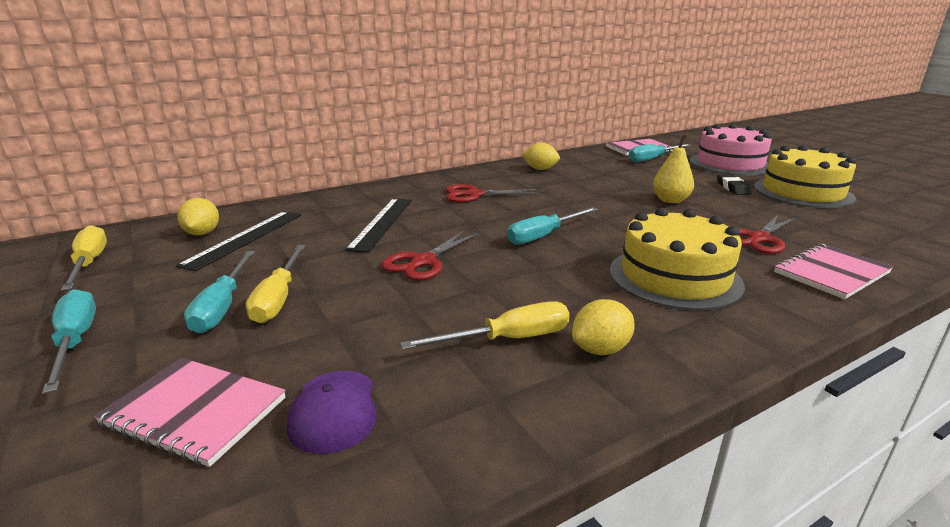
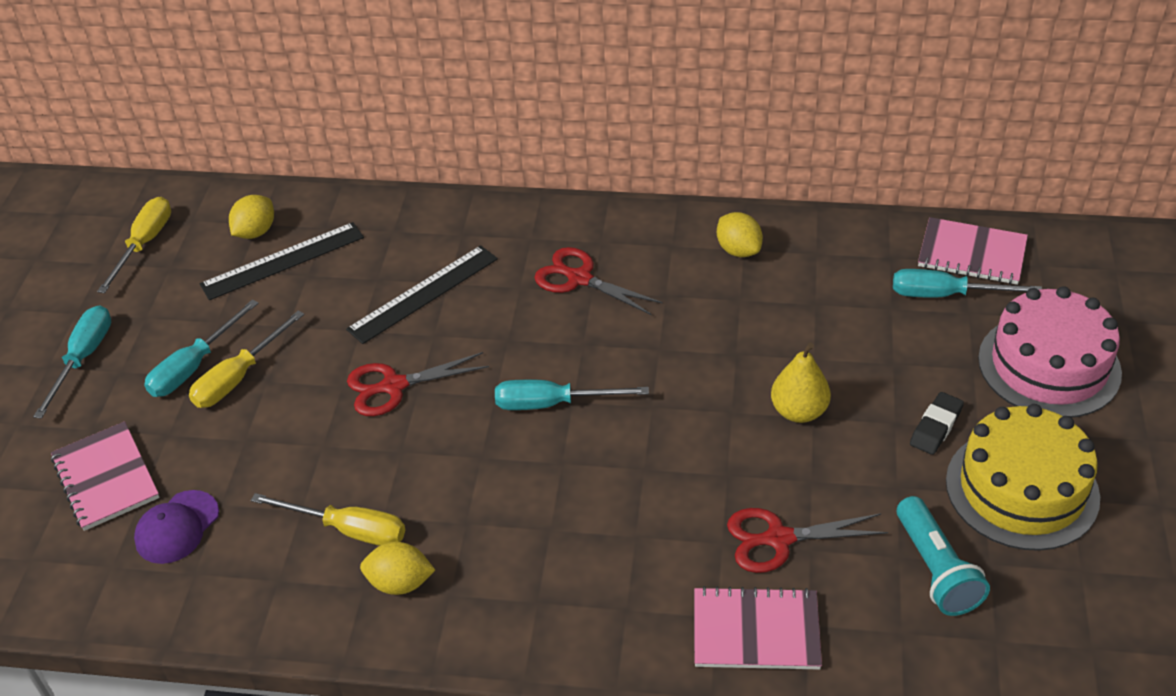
camera: 40 degrees right, 20 degrees up
yellow cake [610,208,745,310] -> none
none -> turquoise flashlight [897,496,990,616]

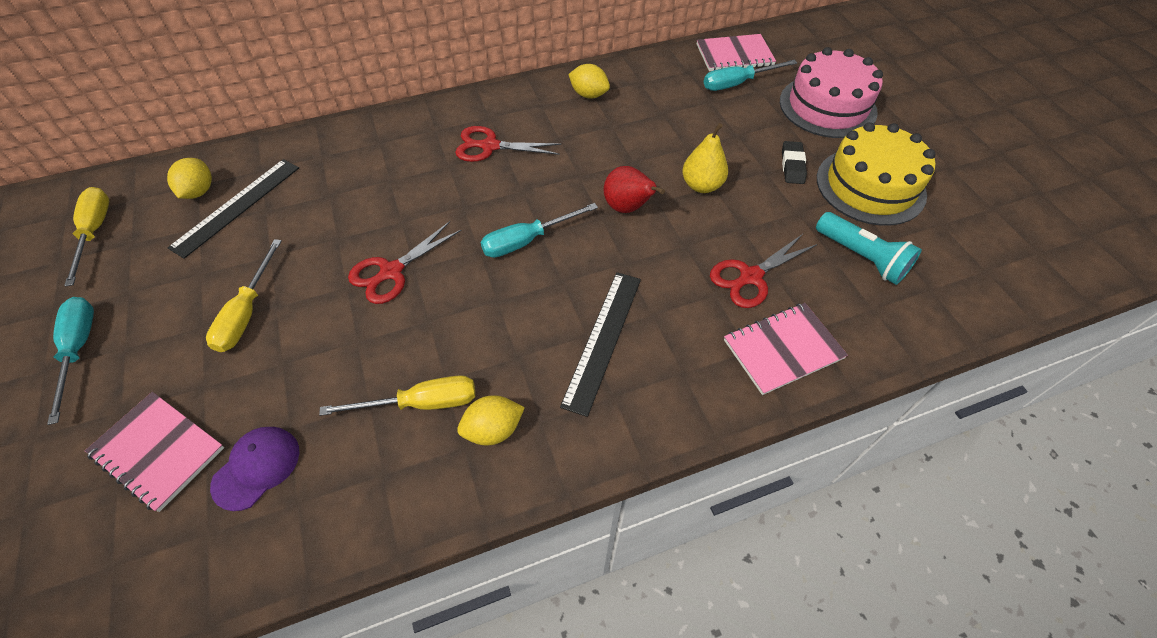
camera: 30 degrees left, 10 degrees up
purple cap [134,490,219,564] -> purple cap turned 150 degrees counterclockwise [210,427,299,511]
turquoise screwdriver [144,299,258,397] -> none
black ruler [346,245,498,344] -> black ruler moved to [560,272,641,417]
none -> red pear [604,166,665,213]

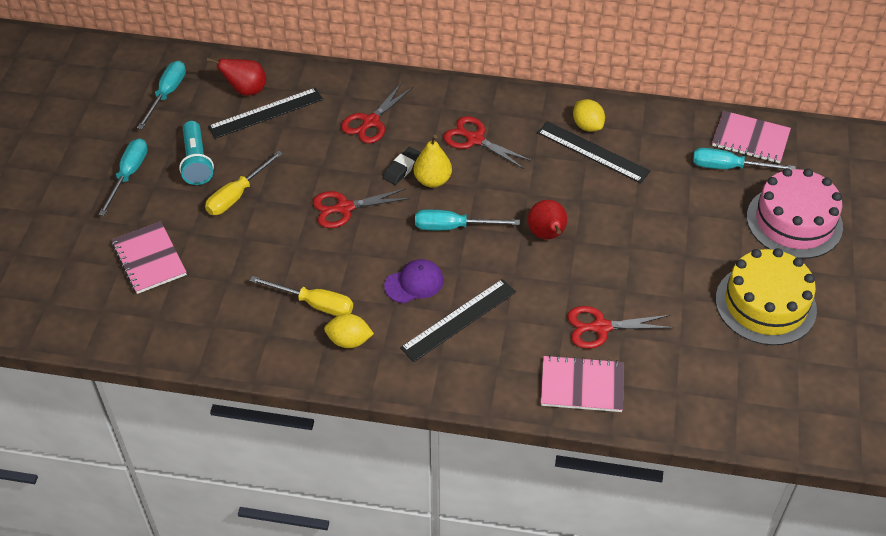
camera: 30 degrees right, 5 degrees down
yellow screwdriver [64,187,109,286] -> turquoise screwdriver [137,61,186,129]
yellow lemon [167,158,212,199] -> red pear [207,58,266,96]
purple cap [210,427,299,511] -> purple cap moved to [384,259,444,303]
yellow pear [682,123,728,193] -> yellow pear moved to [414,135,452,188]
black eraser [782,141,807,184] -> black eraser moved to [383,147,421,185]
turquoise flashlight [816,212,922,285] -> turquoise flashlight moved to [179,121,214,185]
none -> red scissors [341,82,413,143]
none -> black ruler [537,121,650,183]

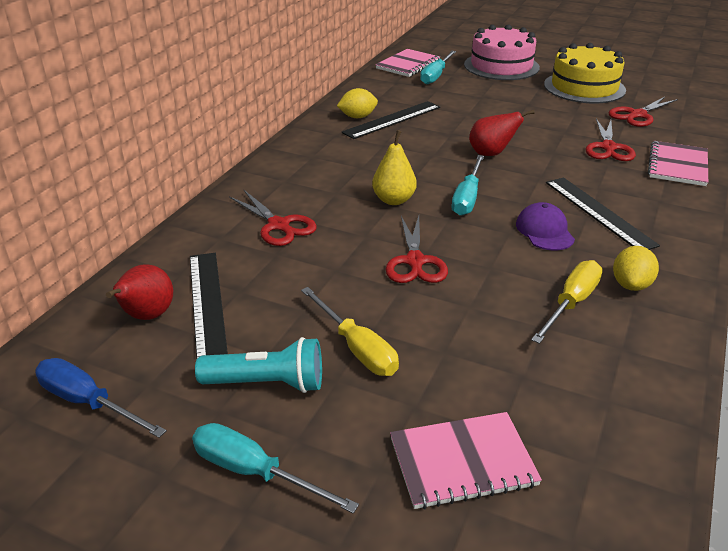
camera: 75 degrees left, 15 degrees down
turquoise screwdriver [137,61,186,129] -> blue screwdriver [35,358,167,438]
black eraser [383,147,421,185] -> none
red scissors [444,116,532,169] -> red scissors moved to [608,97,678,127]

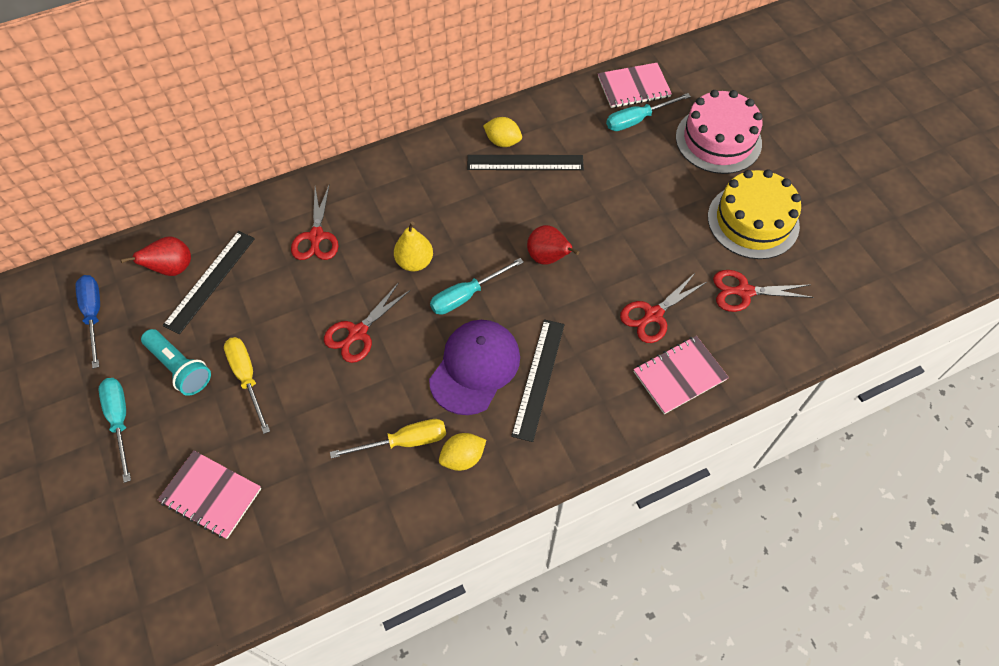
camera: 40 degrees right, 25 degrees up
yellow screwdriver [301,287,399,376] -> yellow screwdriver turned 150 degrees clockwise [224,337,270,434]
purple cap [516,202,575,251] -> purple cap [429,320,520,415], size x1.71

